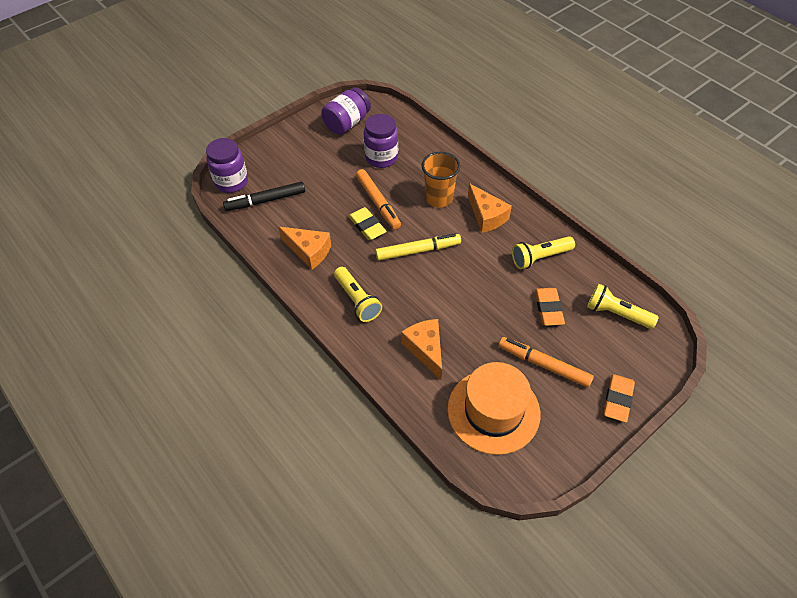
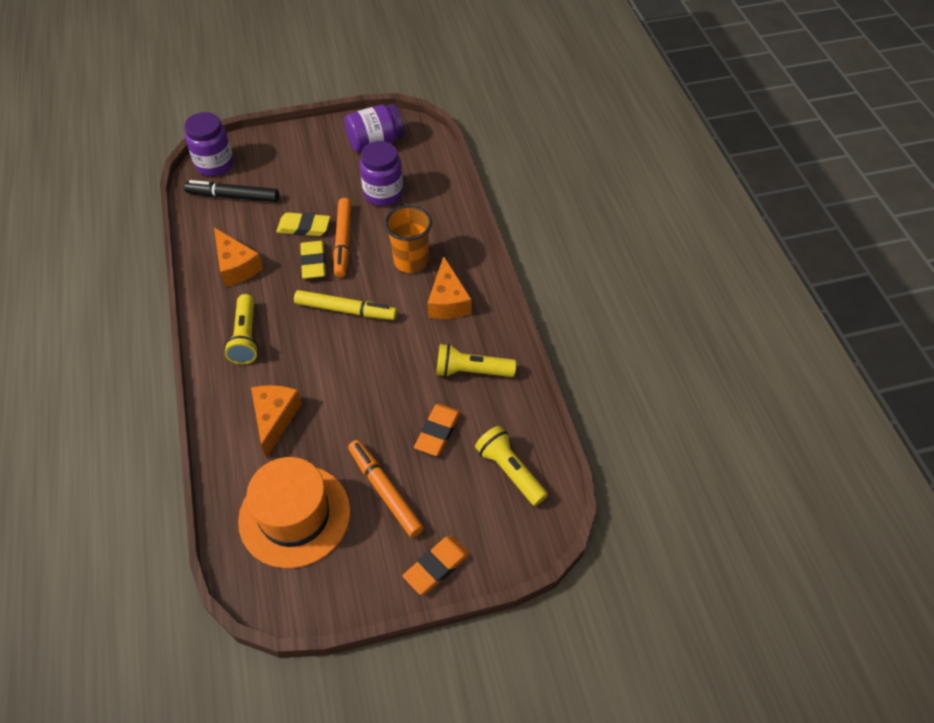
camera: 25 degrees right, 0 degrees up
none -> yellow eraser [276,212,330,236]

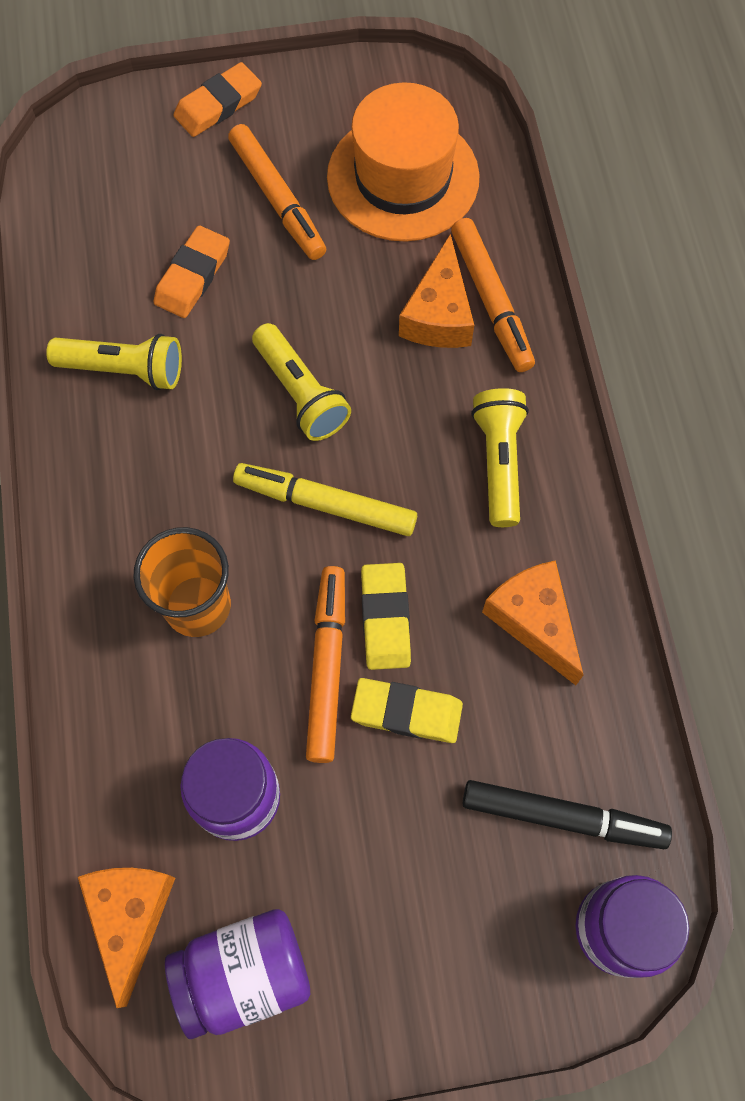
camera: 175 degrees left, 15 degrees up
orange cheese [428,256,471,319] -> orange cheese moved to [78,868,175,1008]
yellow flashlight [475,426,548,506] -> yellow flashlight moved to [252,323,351,441]
none -> orange marker [451,218,535,372]

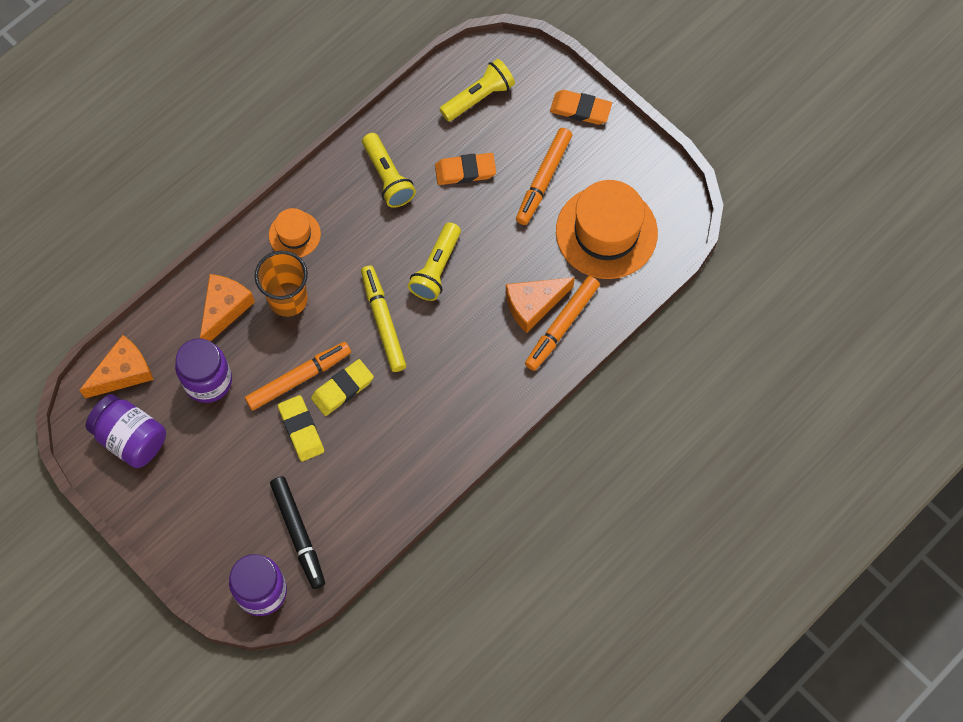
camera: 55 degrees right, 0 degrees up
yellow flashlight [471,388,529,527] -> yellow flashlight moved to [440,59,515,122]
orange cheese [482,560,583,685] -> orange cheese moved to [200,274,255,341]
none -> orange hat [269,208,321,258]

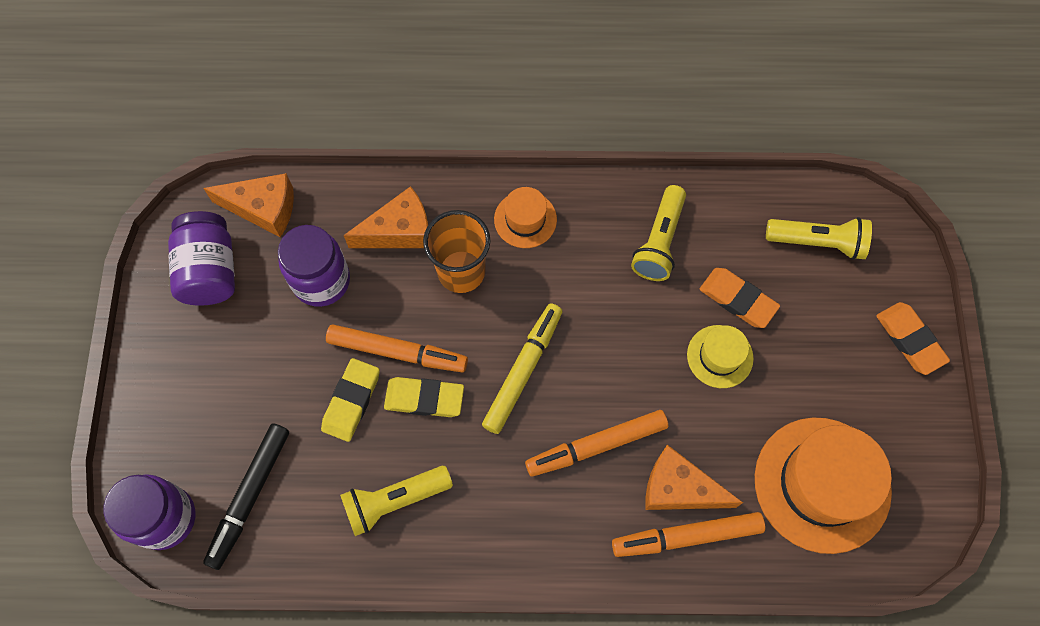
camera: 45 degrees right, 0 degrees up
yellow flashlight [408,222,461,301] -> yellow flashlight moved to [340,466,453,536]
orange marker [516,128,572,225] -> orange marker moved to [525,410,668,476]
none -> yellow hat [687,325,754,388]

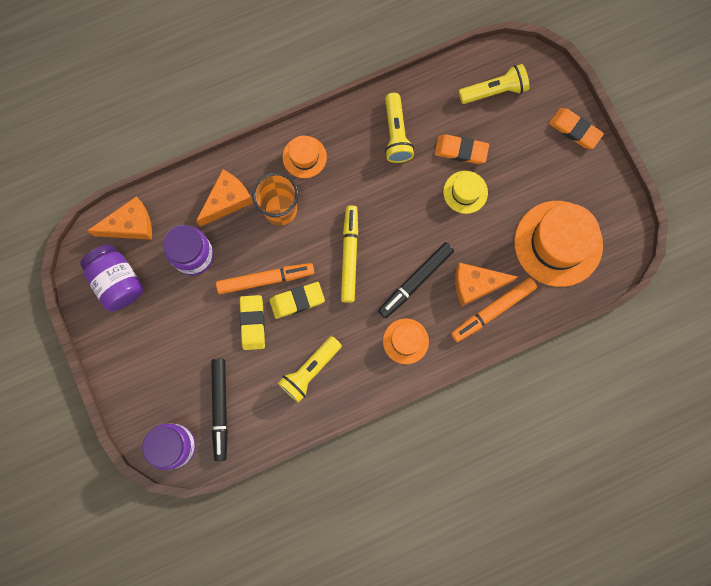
camera: 25 degrees left, 10 degrees up
orange marker [525,410,668,476] -> black marker [378,242,454,318]
none -> orange hat [383,318,429,364]

